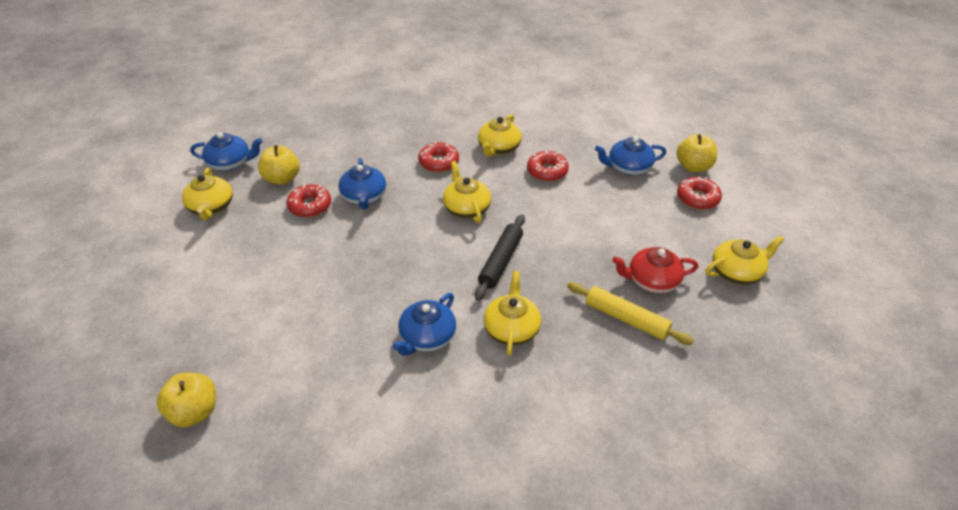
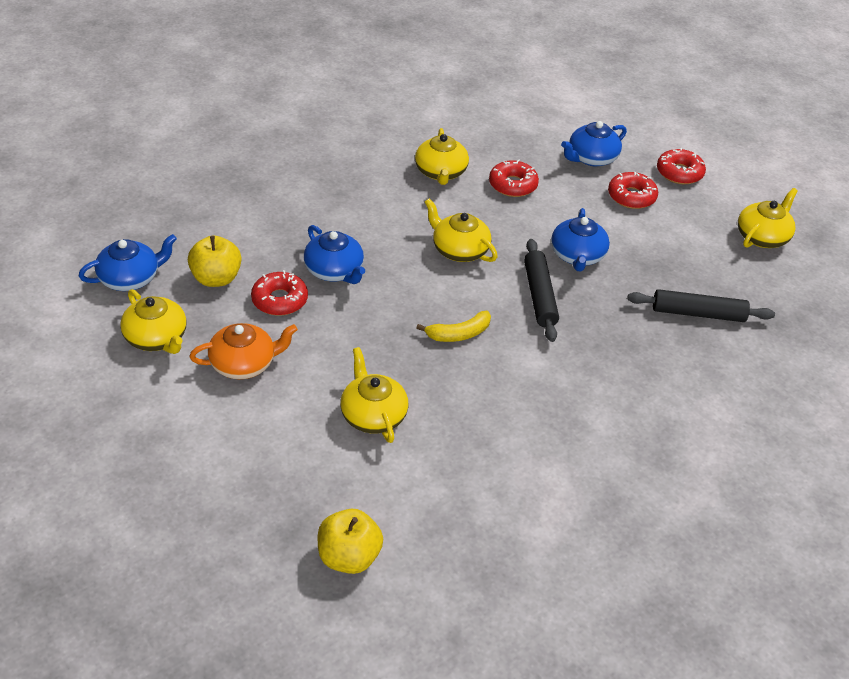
camera: 30 degrees left, 0 degrees up
blue teapot [392,293,456,356] -> blue teapot moved to [551,208,610,272]
red donut [418,141,459,172] -> red donut moved to [608,172,658,209]
yellow teapot [484,271,541,356] -> yellow teapot moved to [340,347,408,443]
yellow rolling pin [567,282,694,345] -> black rolling pin [627,289,775,322]
red teapot [612,247,698,293] -> none
yellow apple [677,134,717,173] -> none
none -> orange teapot [189,323,298,379]
none -> yellow banana [416,311,491,342]

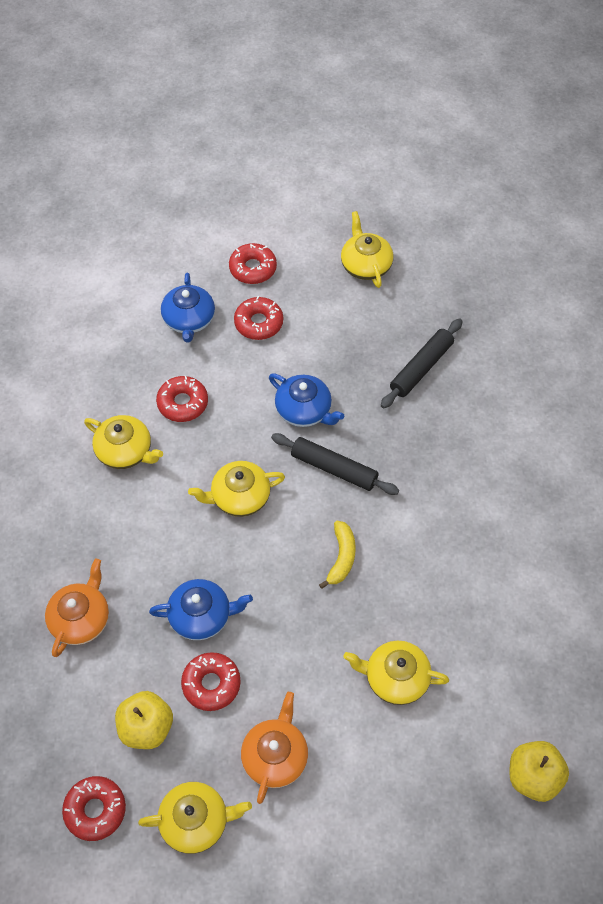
camera: 55 degrees left, 15 degrees up
blue teapot [79,234,177,291] -> red donut [62,776,126,841]
none -> orange teapot [45,559,109,657]

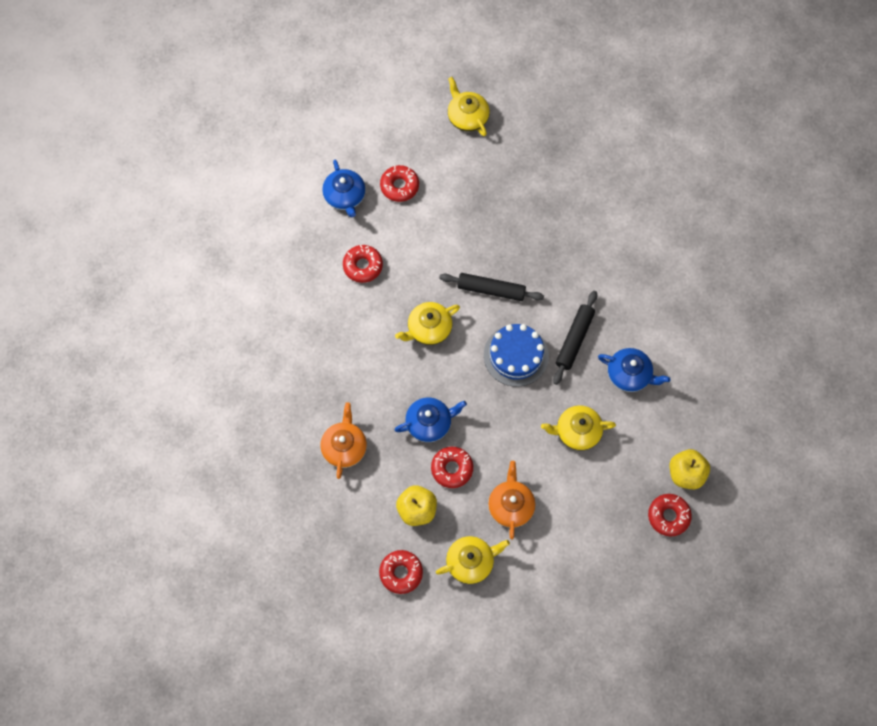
camera: 15 degrees left, 10 degrees up
yellow teapot [84,415,163,469] -> none
red donut [229,243,277,284] -> red donut moved to [648,494,692,536]
blue teapot [269,374,344,427] -> blue teapot moved to [598,348,670,392]
yellow banana [319,521,356,589] -> blue cake [484,324,549,387]
black rolling pin [381,319,463,409] -> black rolling pin moved to [553,291,597,385]

